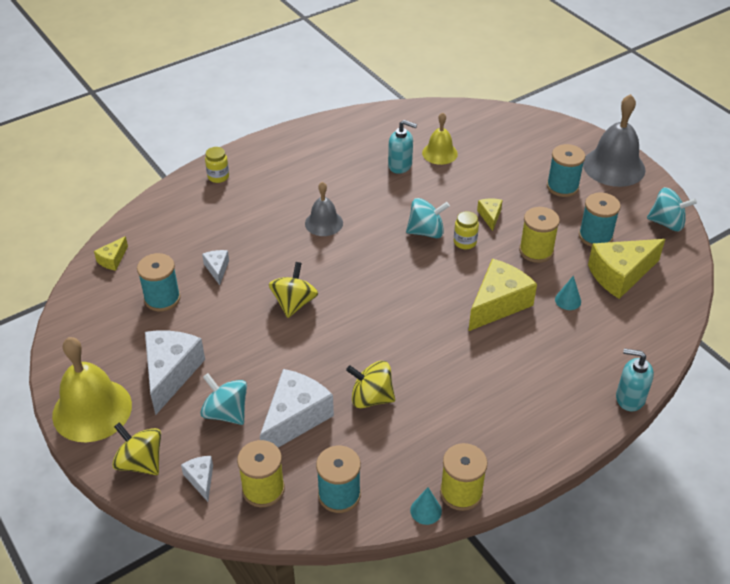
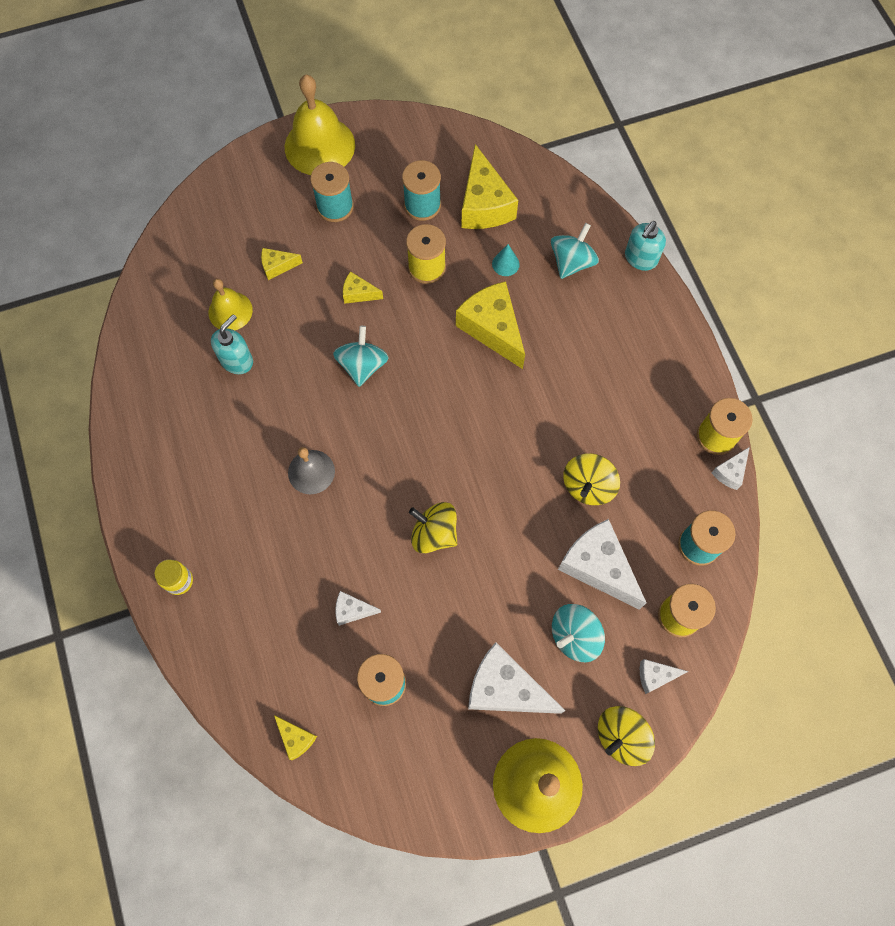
camera: 75 degrees left, 25 degrees up
turquoise cone [410,488,442,525] -> white cheese [712,447,750,490]
yellow jar [454,211,479,249] -> none
grey bell [583,94,646,187] -> yellow bell [285,74,355,175]
turquoise spinning top [647,187,697,231] -> turquoise spinning top moved to [551,223,599,279]
none -> yellow cheese [261,248,303,280]

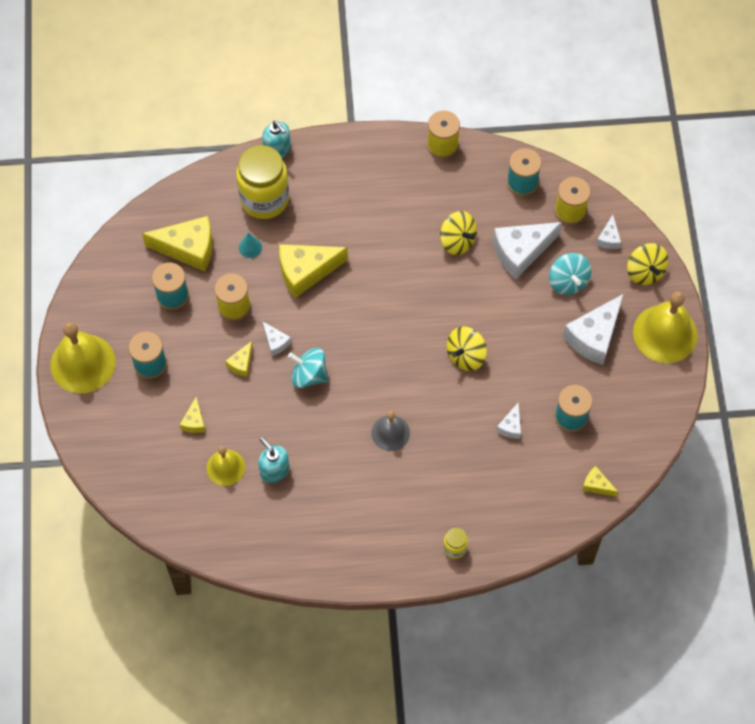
camera: 75 degrees left, 5 degrees down
yellow cheese [274,715,317,760] -> yellow cheese turned 120 degrees counterclockwise [582,466,618,497]
turquoise spinning top [551,223,599,279] -> yellow jar [236,145,289,219]
white cheese [712,447,750,490] -> white cheese moved to [262,321,291,356]

